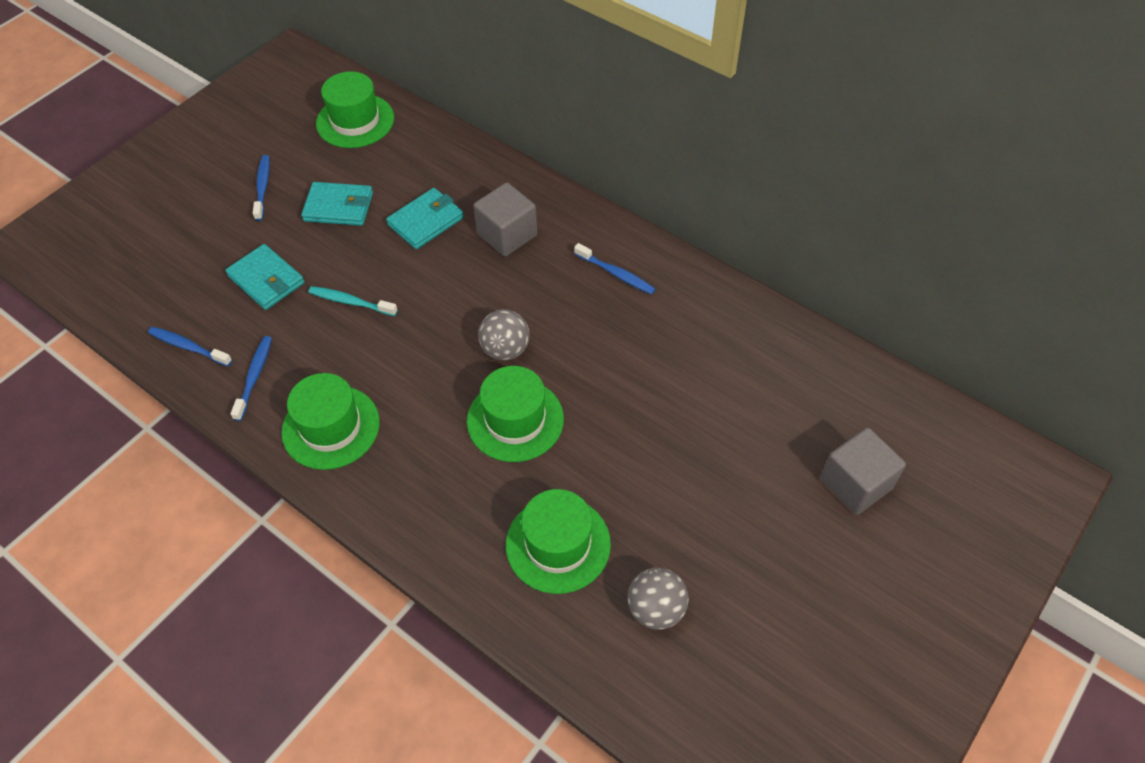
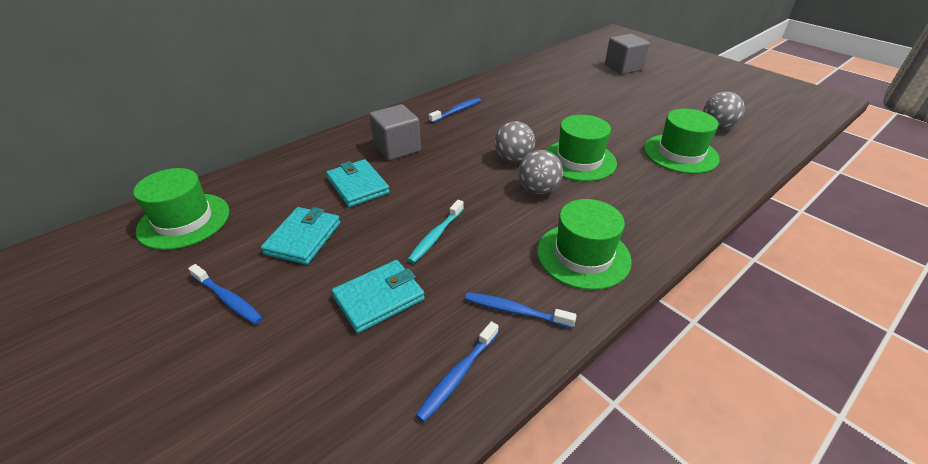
camera: 80 degrees left, 15 degrees down
blue toothbrush [253,155,270,221] -> blue toothbrush turned 150 degrees counterclockwise [188,264,263,324]
none -> grey ball [518,150,563,194]

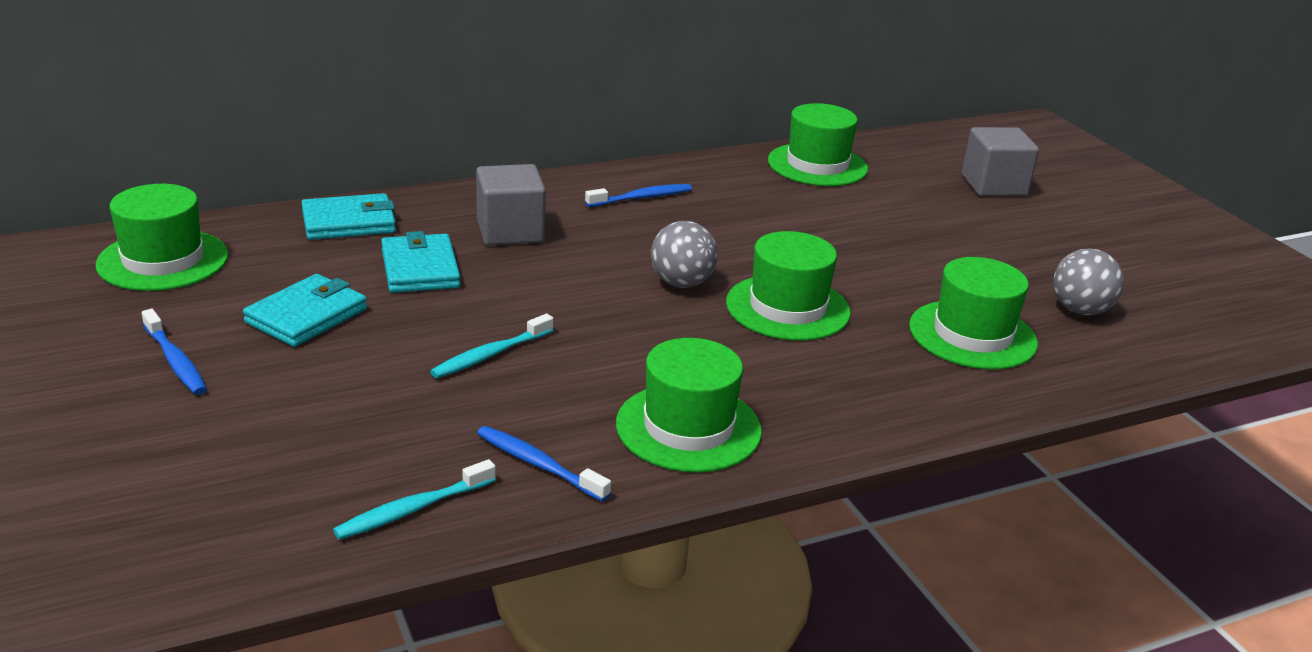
camera: 15 degrees right, 10 degrees down
turquoise wallet [332,260,425,333] -> turquoise wallet moved to [301,193,396,240]
blue toothbrush [416,321,498,422] -> turquoise toothbrush [333,459,496,540]
grey ball [518,150,563,194] -> none
none -> green hat [768,103,868,186]

